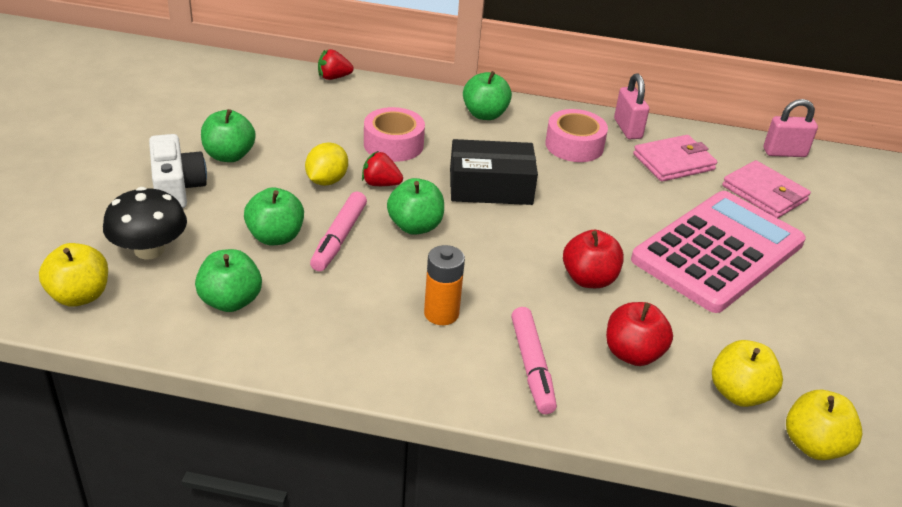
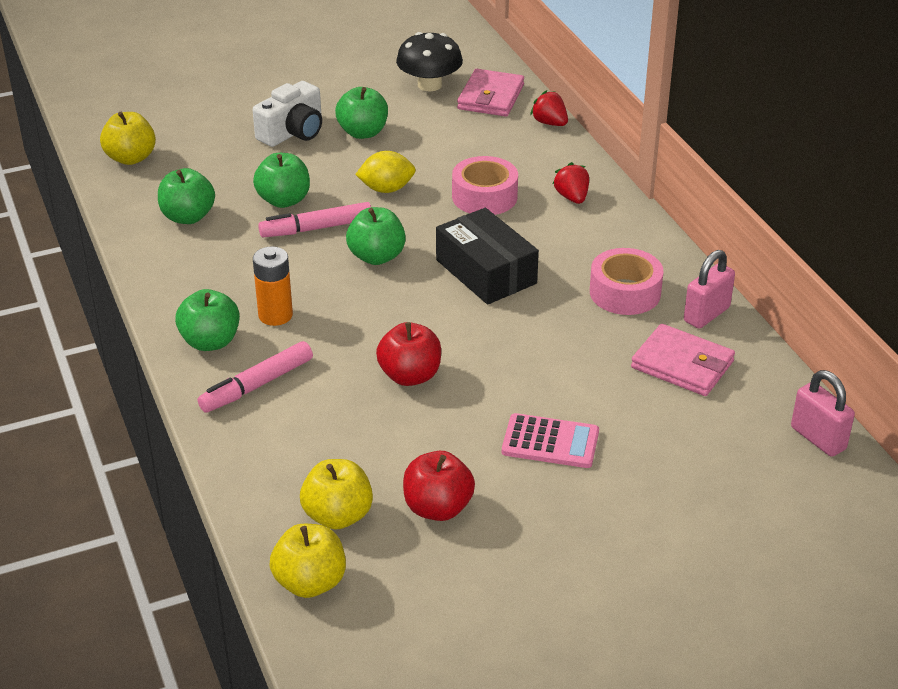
camera: 60 degrees right, 0 degrees up
black mushroom [103,187,187,260] -> black mushroom moved to [396,32,463,91]
red strawberry [362,151,403,186] -> red strawberry moved to [553,162,589,204]
green apple [463,71,512,120] -> green apple moved to [175,289,240,351]
red apple [606,302,673,366] -> red apple moved to [403,451,475,521]
pink calculator [631,191,806,313] -> pink calculator [502,413,599,468], size x0.46
pink wallet [722,160,811,218] -> pink wallet moved to [457,69,524,117]

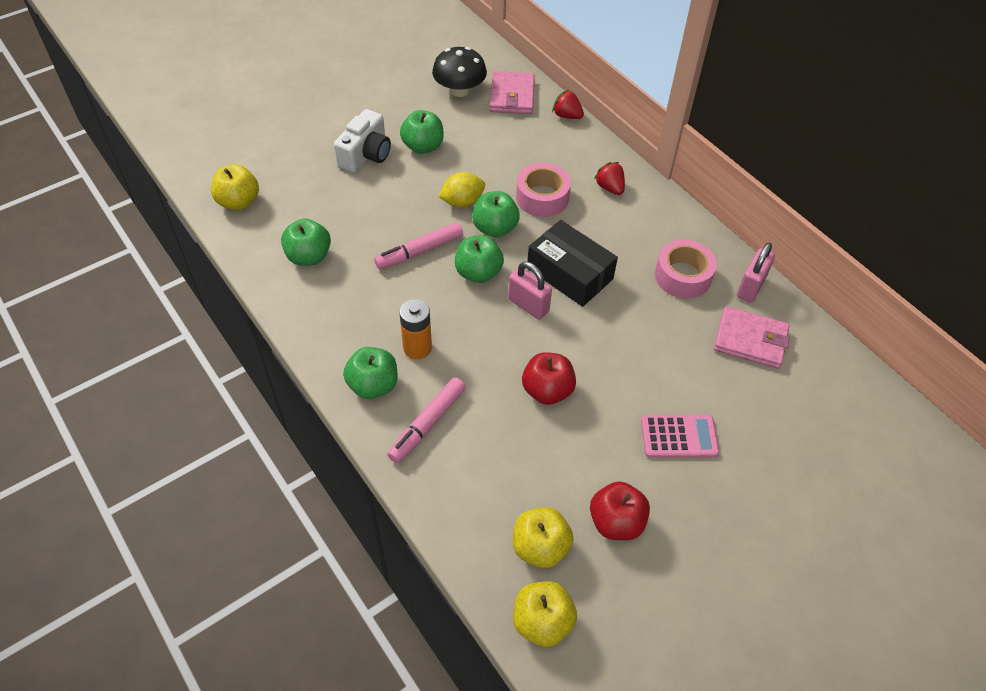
camera: 15 degrees left, 15 degrees up
green apple [253,153,310,208] -> green apple moved to [472,191,520,237]
pink padlock [791,370,855,457] -> pink padlock moved to [508,262,552,319]

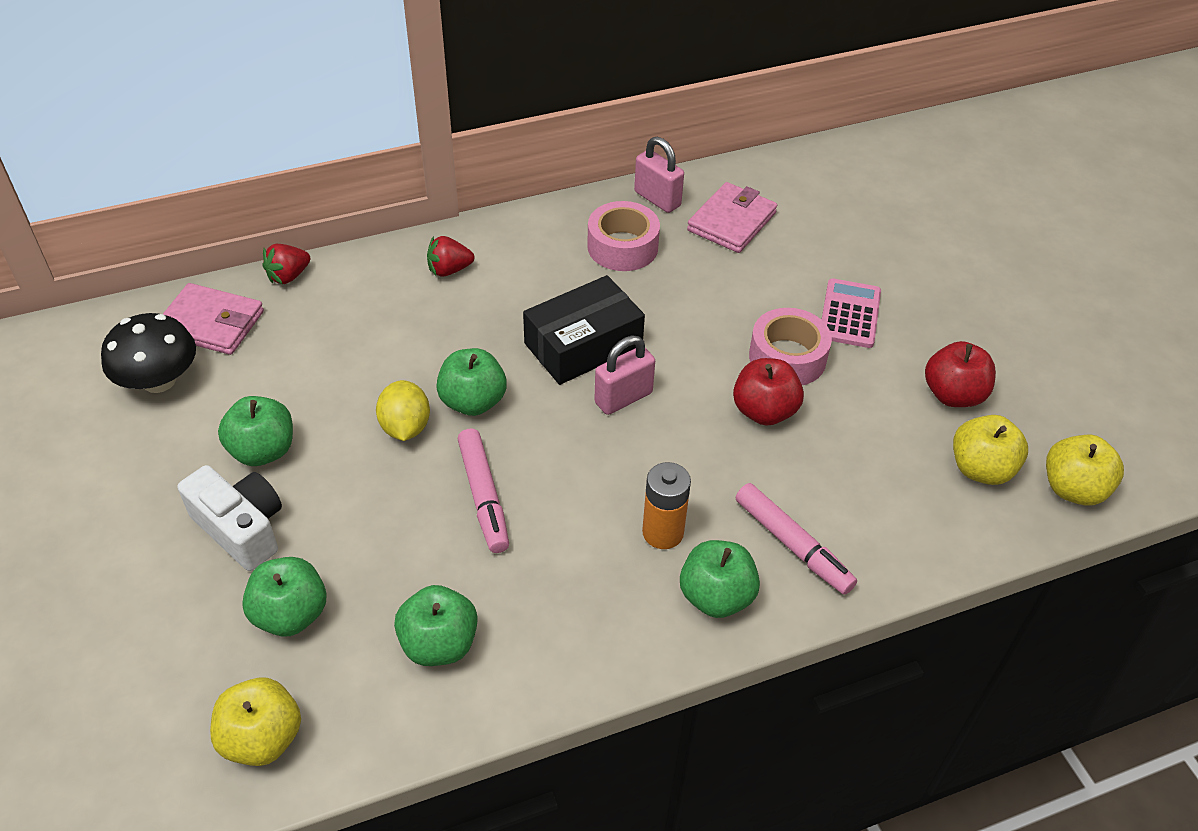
camera: 75 degrees left, 5 degrees down
green apple [455,235,504,283] -> green apple moved to [242,557,326,637]
pink tape [516,163,571,217] -> pink tape moved to [749,308,832,385]

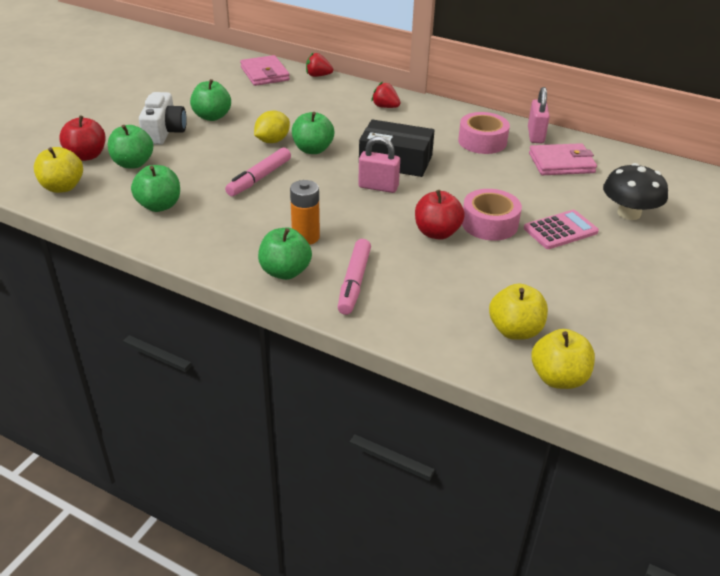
camera: 50 degrees right, 10 degrees down
black mushroom [101,313,196,393] -> black mushroom moved to [603,163,668,220]
red apple [925,341,996,407] -> red apple moved to [59,115,105,161]

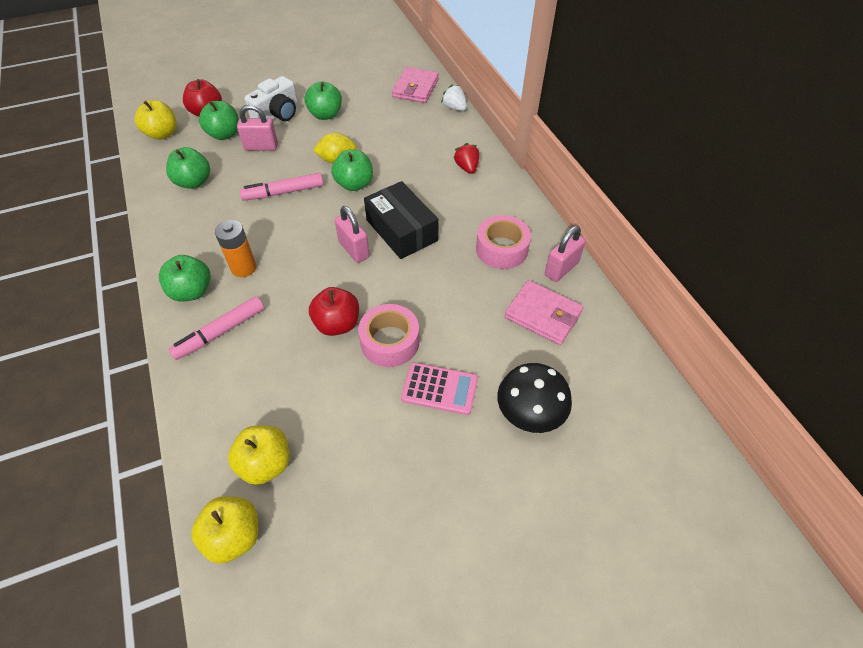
camera: 40 degrees right, 15 degrees up
red strawberry [306,53,333,77] -> white strawberry [441,84,467,111]
none -> pink padlock [237,104,278,151]

